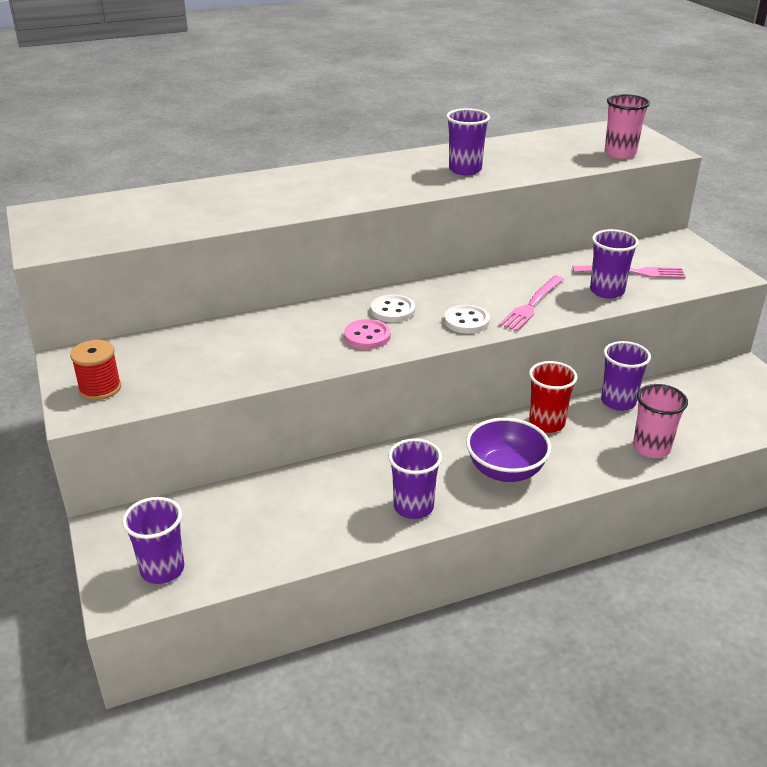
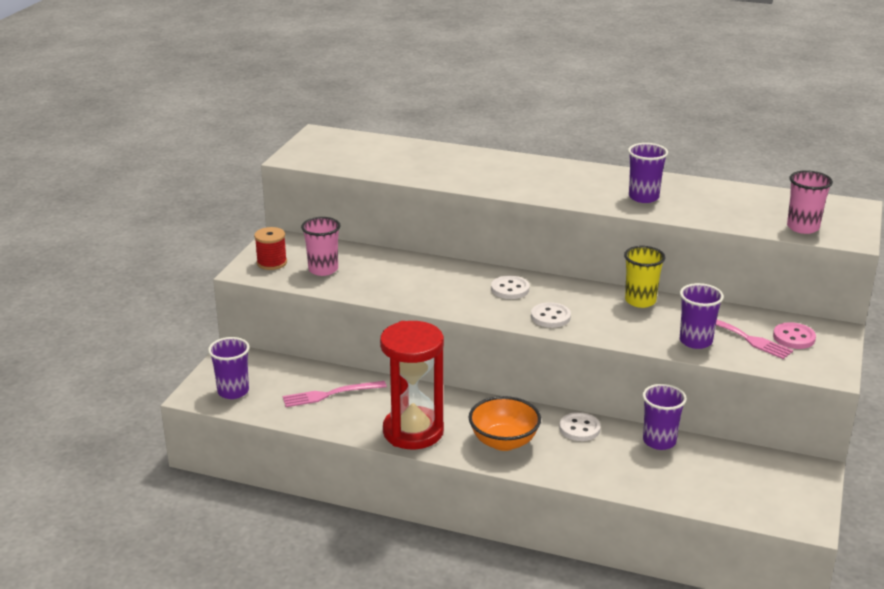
camera: 40 degrees right, 5 degrees down
pink button [344,319,391,349] -> pink button moved to [773,322,816,349]
purple cup [388,438,442,519] -> red hourglass [380,321,444,449]
purple bowl [466,418,551,482] -> orange bowl [468,396,541,451]
pink fork [499,276,564,331] -> pink fork moved to [283,381,387,407]
red cup [529,361,577,433] -> white button [559,412,601,441]
pink cup [633,384,688,458] -> pink cup moved to [301,217,341,276]
none -> yellow cup [624,246,665,308]

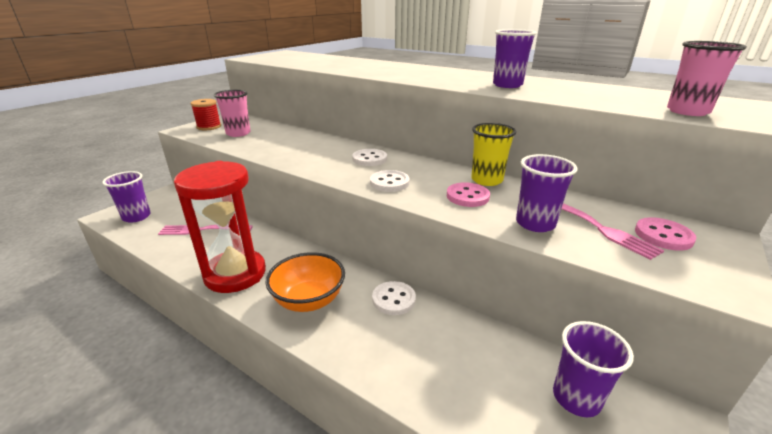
camera: 15 degrees right, 0 degrees up
purple cup [642,384,687,450] -> purple cup moved to [553,321,634,417]
none -> pink button [447,182,490,207]

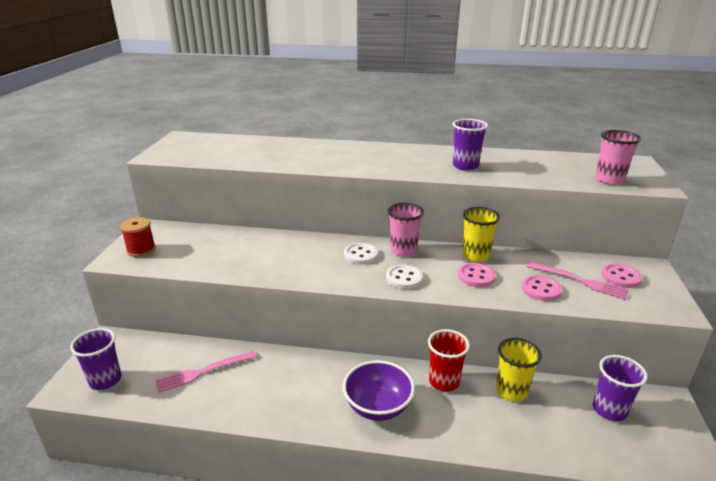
camera: 25 degrees left, 0 degrees up
red hourglass [174,161,266,293] -> none
pink cup [214,90,250,137] -> pink cup moved to [388,203,424,257]
orange bowl [265,252,345,312] -> purple bowl [343,360,415,421]
white button [372,281,416,315] -> red cup [428,329,470,392]
purple cup [516,154,578,232] -> pink button [522,275,562,301]
none -> yellow cup [496,338,542,401]

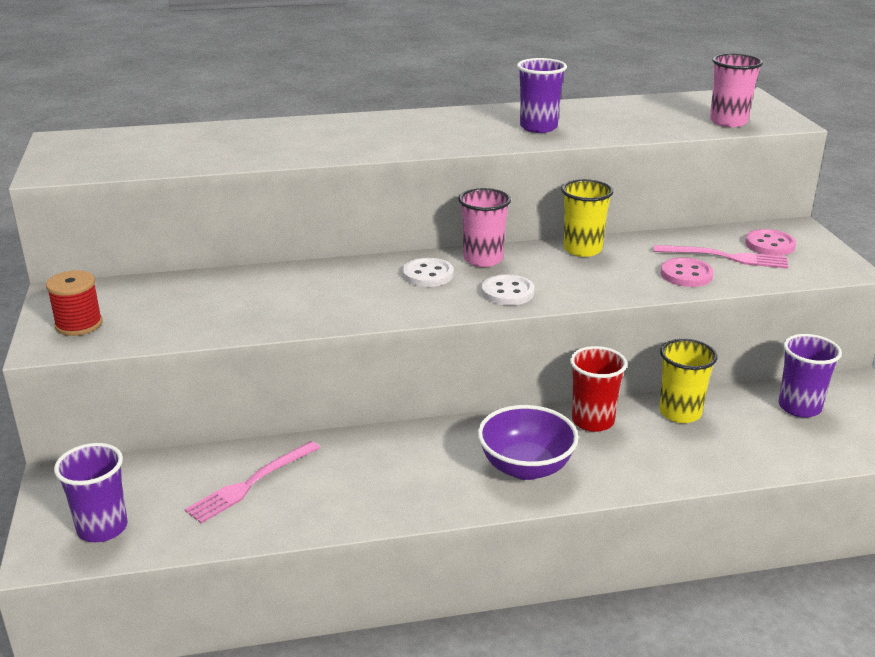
camera: 20 degrees left, 0 degrees up
pink button [458,263,496,287] -> none

